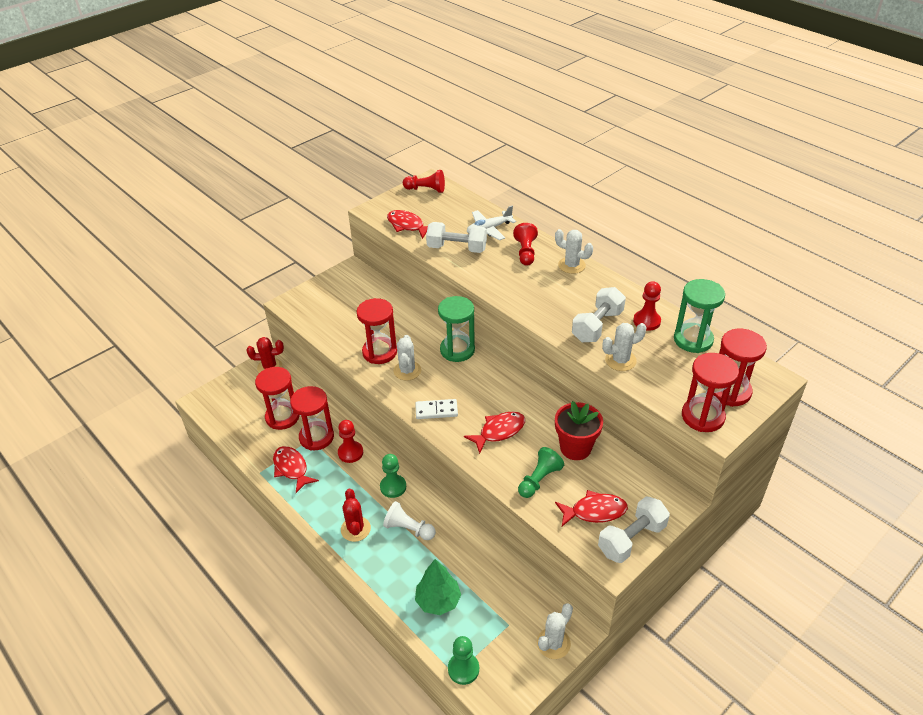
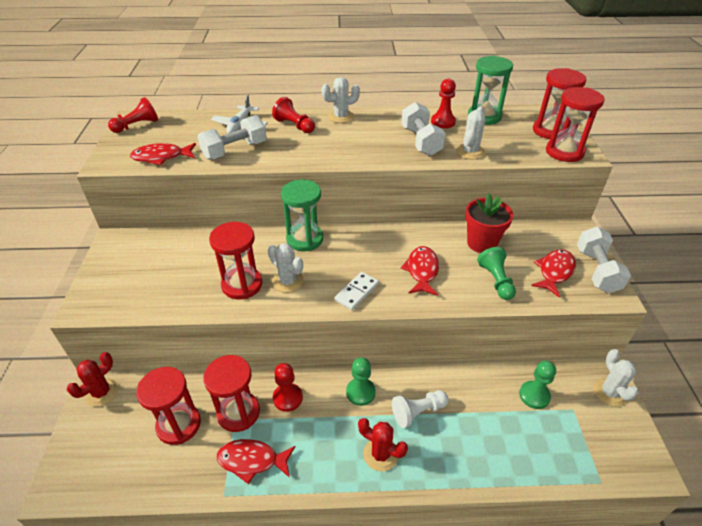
camera: 50 degrees left, 0 degrees up
green tree [415,559,461,615] -> none
green pawn [448,636,479,685] -> green pawn moved to [519,361,556,409]

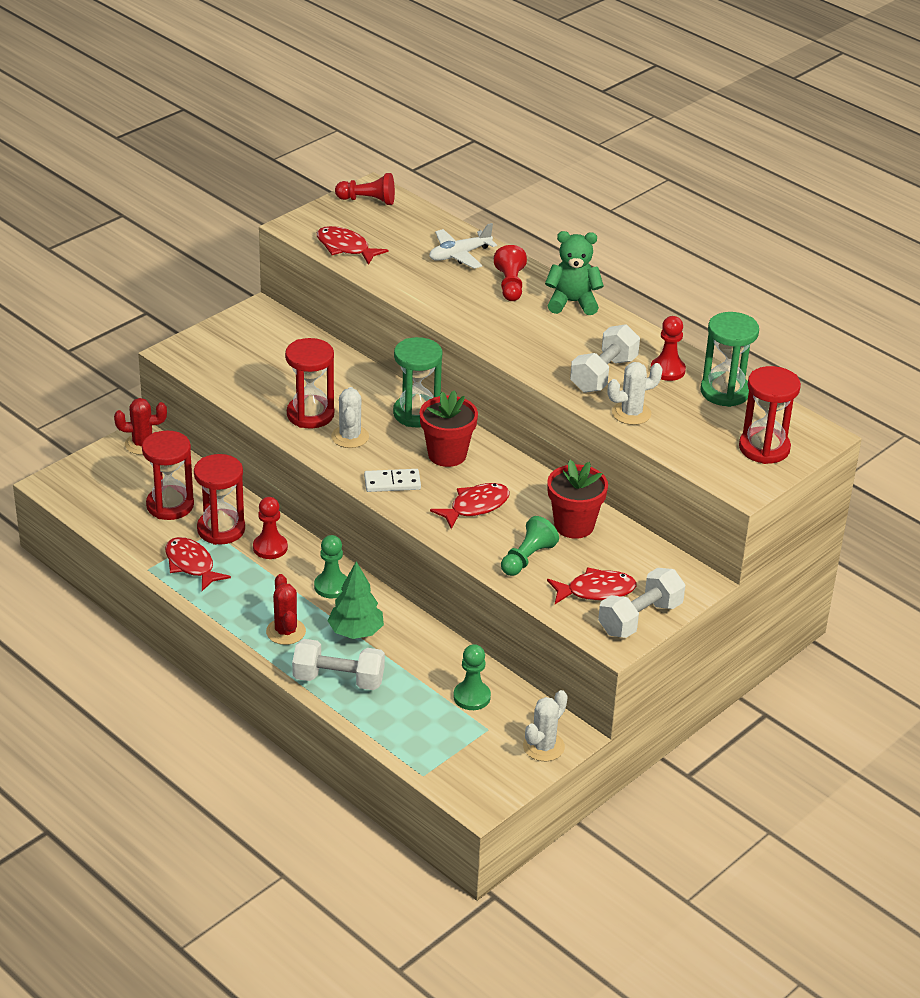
camera: 45 degrees right, 5 degrees down
white dumbbell [197,115,267,160] -> white dumbbell moved to [292,639,385,690]
white cactus [321,77,360,123] -> green teddy bear [545,231,604,315]
white pawn [392,390,449,428] -> green tree [328,561,384,639]
red hourglass [546,87,605,162] -> none
none -> red flower pot [420,390,478,467]

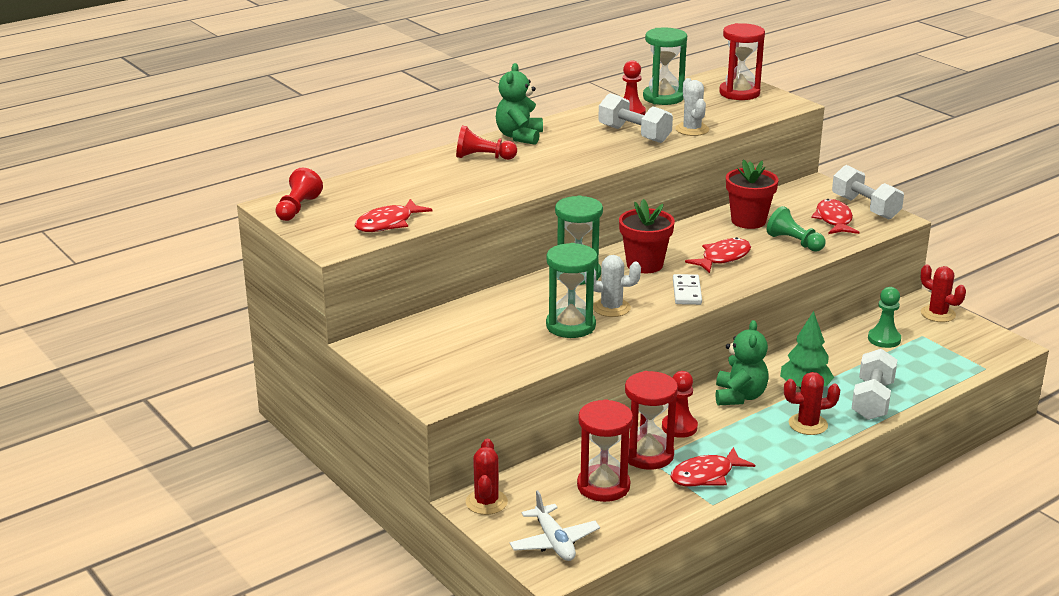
camera: 80 degrees left, 10 degrees down
red hourglass [285,338,334,429] -> green hourglass [546,243,598,338]
green pawn [314,535,347,598] -> green teddy bear [716,320,769,405]
white plane [429,223,497,269] -> white plane moved to [509,490,600,561]
red fish [430,483,510,529] -> red fish turned 75 degrees clockwise [685,237,751,273]
white cactus [523,690,568,761] -> red cactus [920,264,966,322]

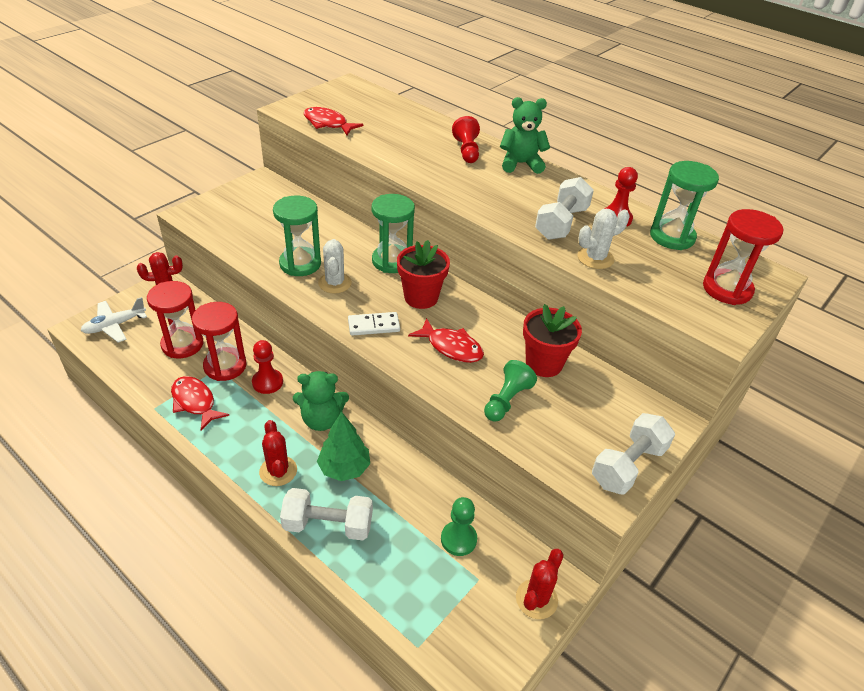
camera: 75 degrees right, 15 degrees up
red pawn [275,168,323,221] -> none
red fish [811,199,859,234] -> none

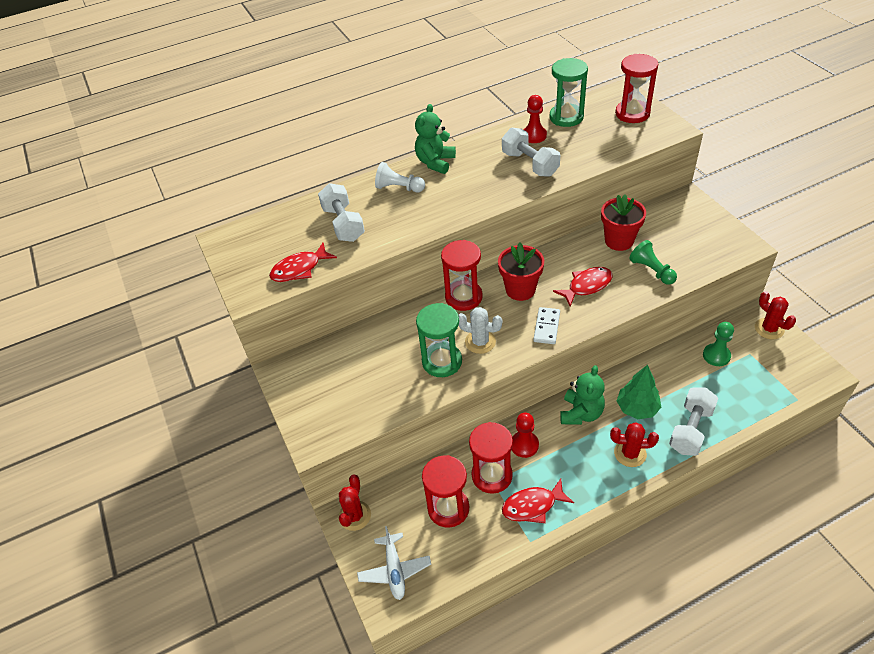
camera: 60 degrees left, 5 degrees up
green hourglass [372,194,415,273] -> red hourglass [441,240,483,311]
red pawn [452,116,480,163] -> white pawn [375,162,425,192]
white cactus [577,209,630,269] -> none
white dumbbell [592,413,675,495] -> white dumbbell moved to [318,183,365,242]

